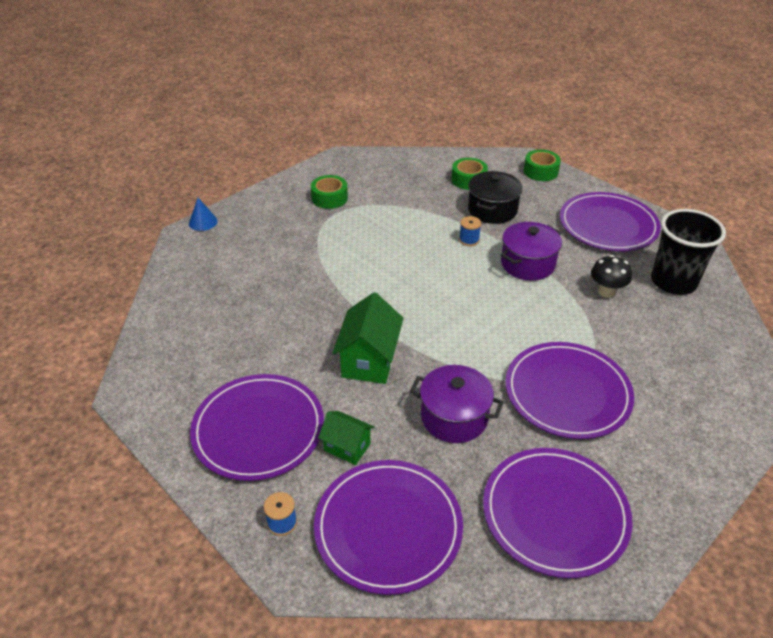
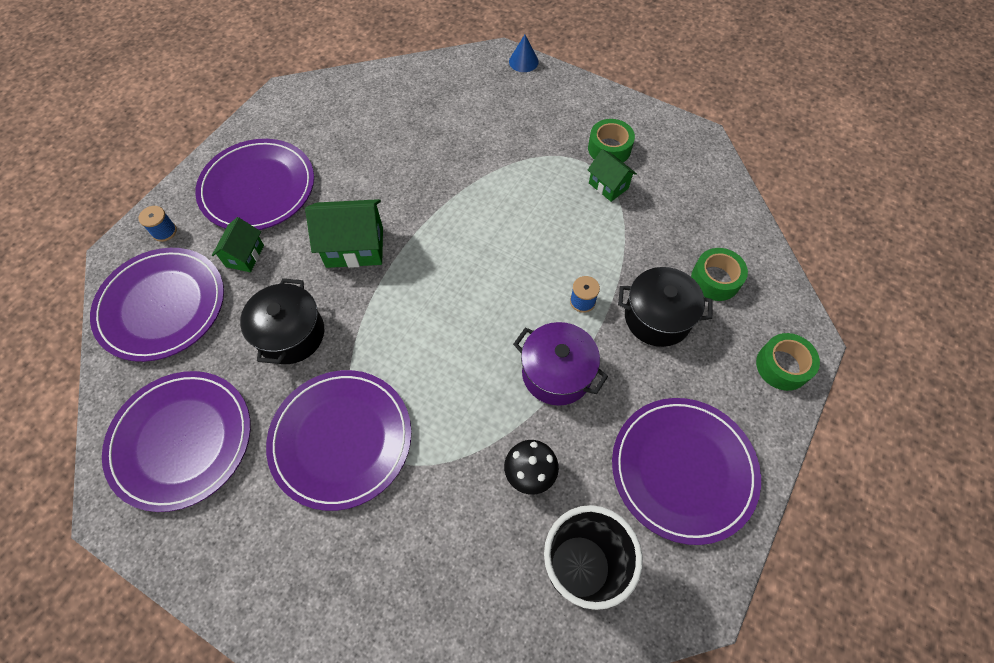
camera: 75 degrees right, 20 degrees up
purple pot [410,365,504,443] -> black pot [240,278,324,364]
none -> green house [588,149,637,202]

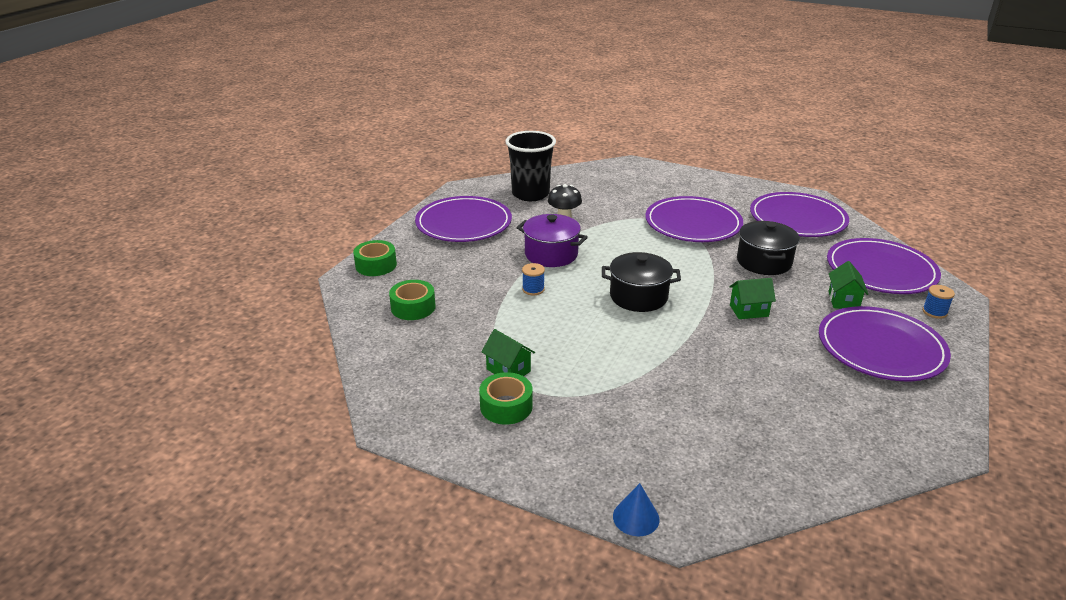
camera: 175 degrees right, 30 degrees down
green house [305,199,383,268] -> green house [729,278,776,319], size x0.60
black pot [618,267,713,347] -> black pot moved to [602,252,681,312]

